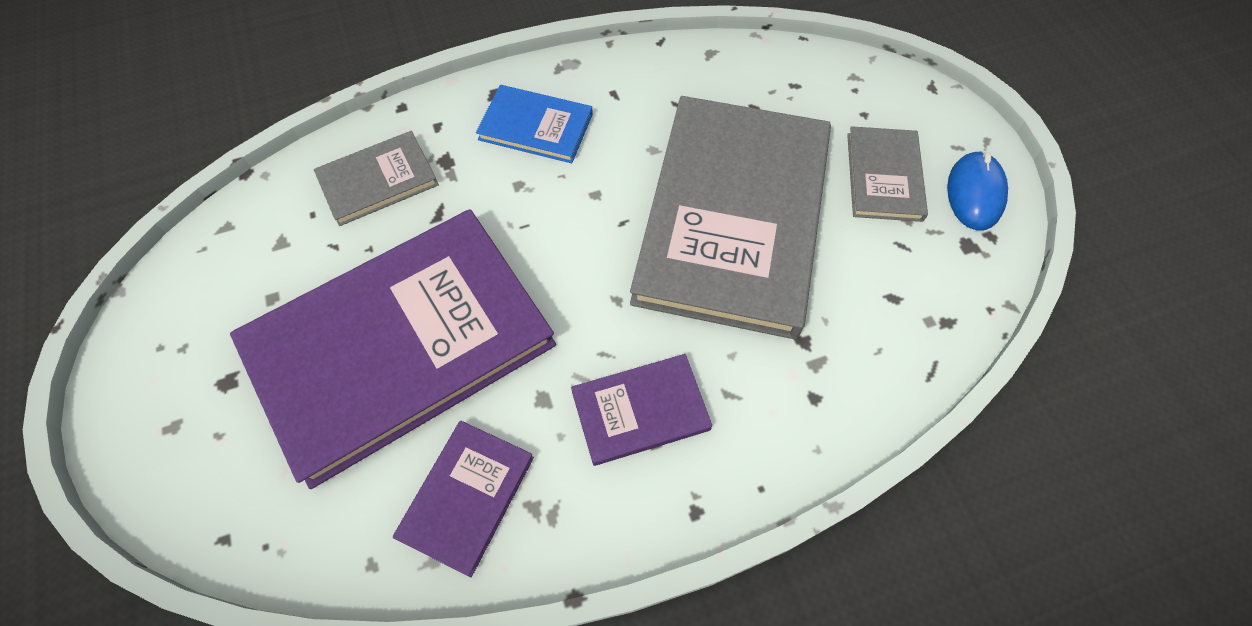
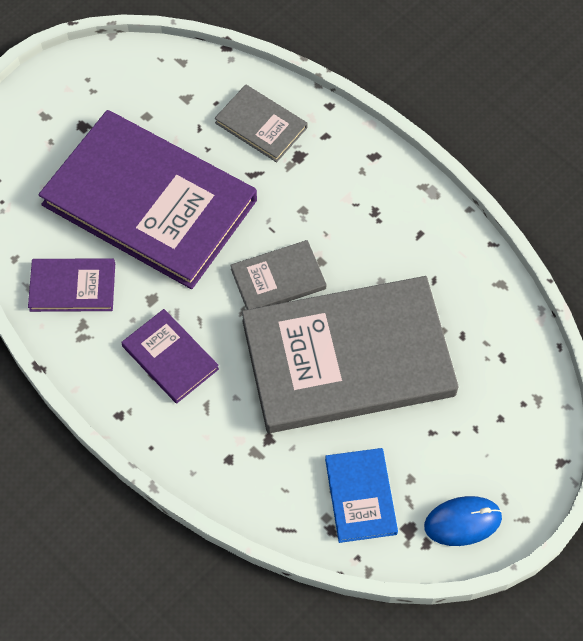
camera: 65 degrees right, 0 degrees up
blue book [476,85,593,163] -> blue book moved to [325,448,398,543]
grey book [847,126,928,222] -> grey book moved to [230,240,327,310]

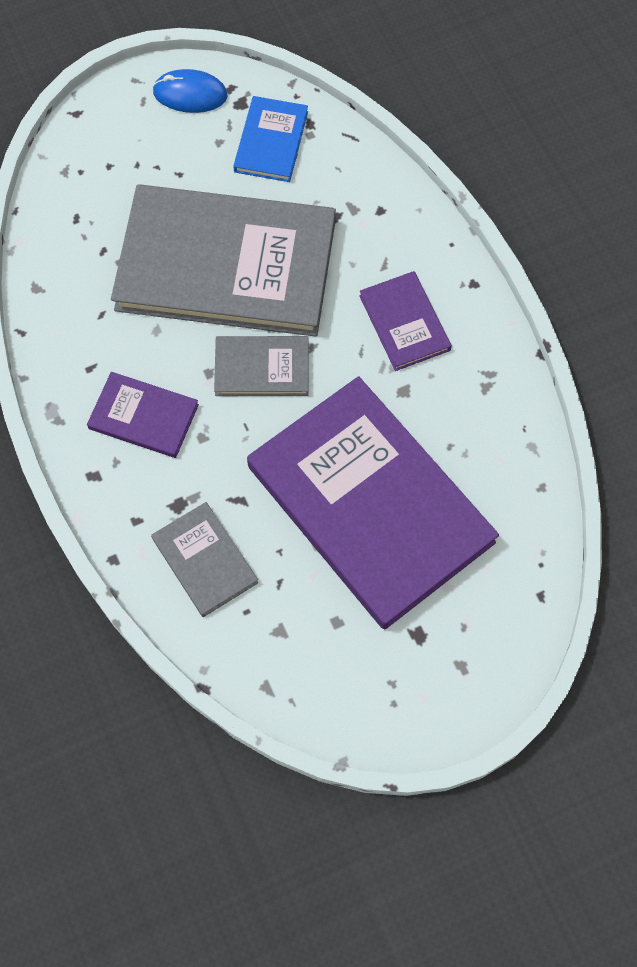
camera: 160 degrees left, 5 degrees up
purple book [28,258,115,312] -> purple book moved to [87,372,199,458]

